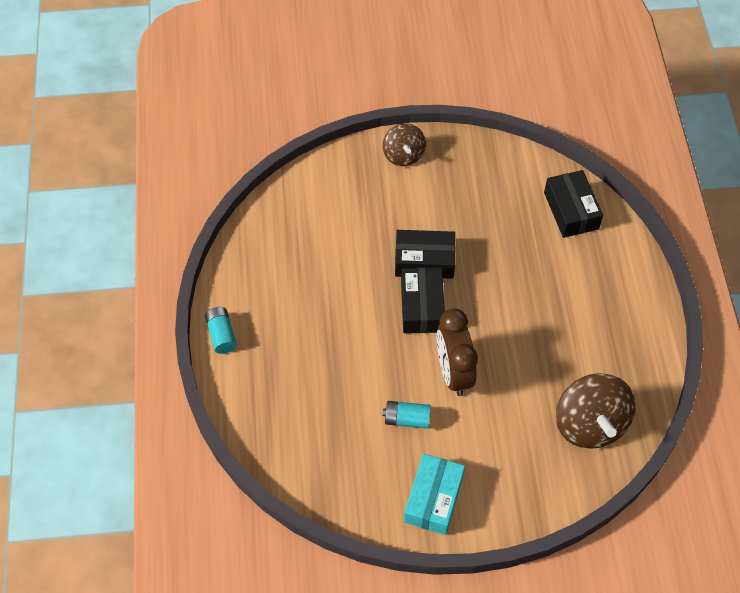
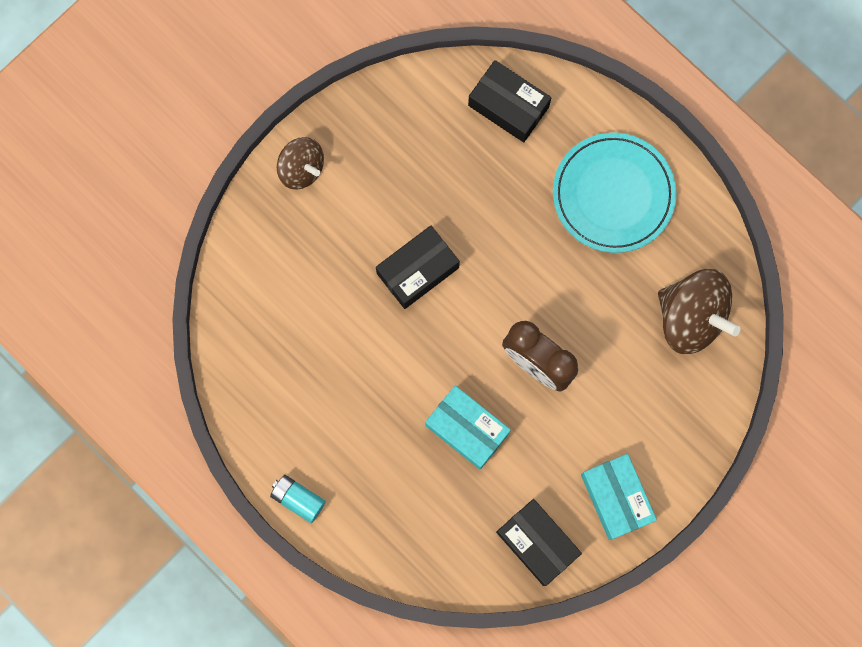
camera: 40 degrees left, 20 degrees up
turquoise battery [382,401,431,429] -> none
black box [401,268,445,333] -> black box moved to [496,499,582,586]
none -> turquoise box [425,385,511,469]
none -> turquoise plate [553,133,677,253]

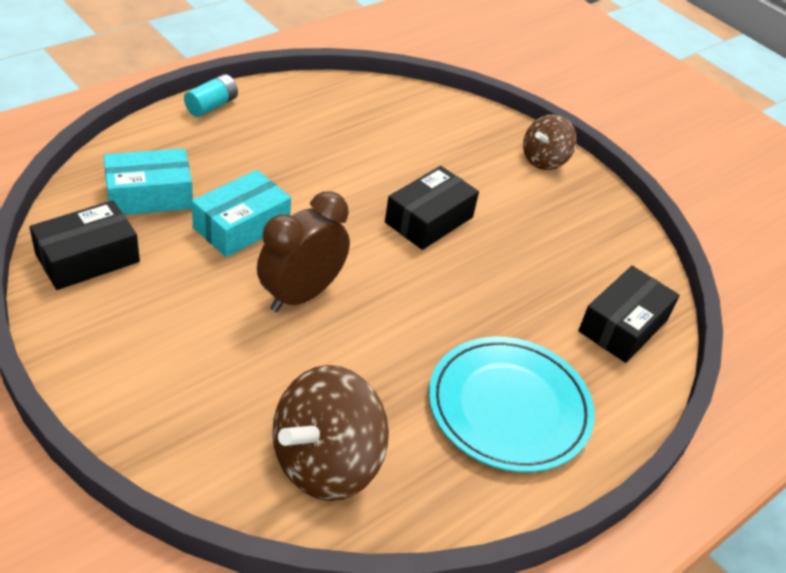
camera: 90 degrees right, 35 degrees down
black box [376,226,460,309] -> black box turned 75 degrees clockwise [385,166,479,250]
turquoise box [581,454,657,540] -> turquoise box moved to [104,148,193,215]

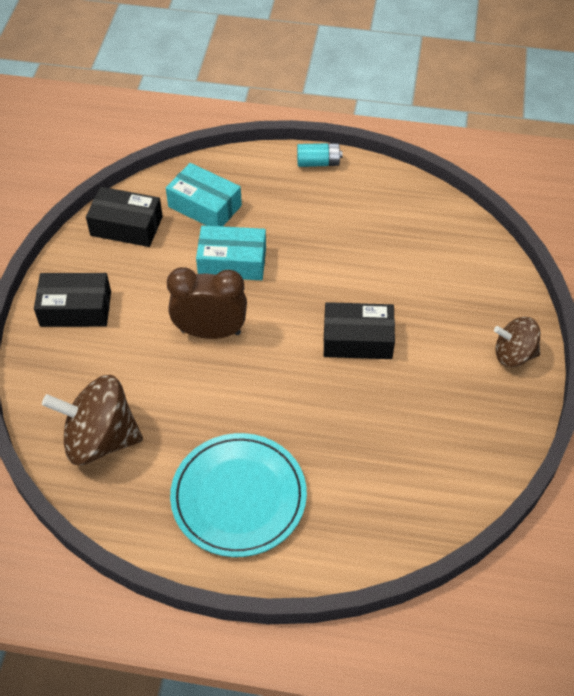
camera: 55 degrees right, 10 degrees up
black box [578,266,680,363] -> black box moved to [34,273,111,327]

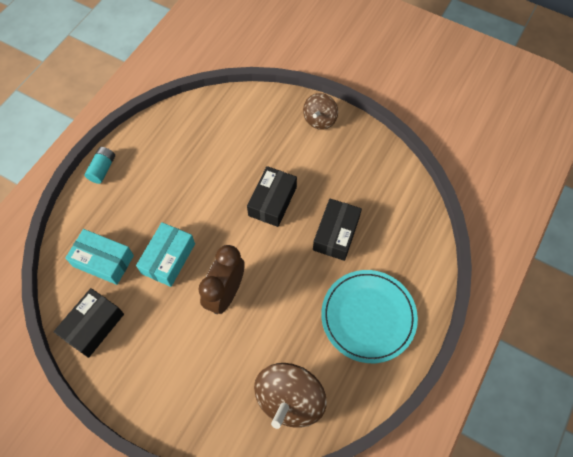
camera: 70 degrees left, 10 degrees up
black box [34,273,111,327] -> black box moved to [313,199,362,261]
turquoise box [166,163,242,227] -> turquoise box turned 60 degrees clockwise [65,229,134,285]

